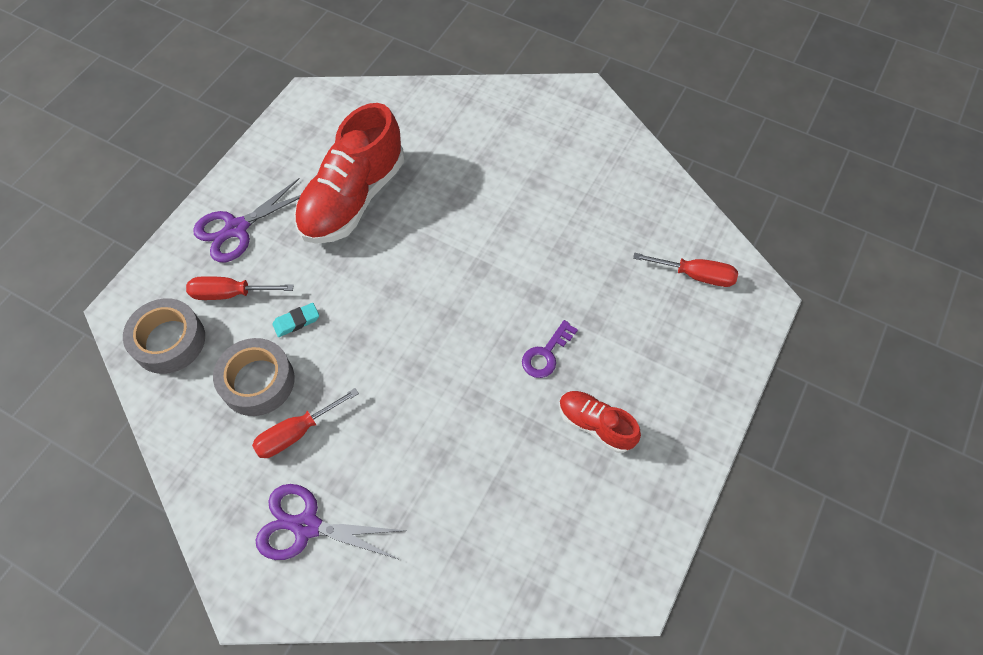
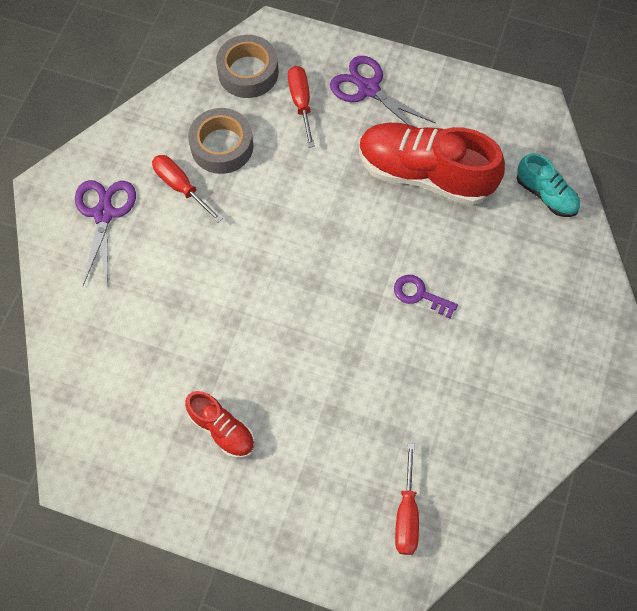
camera: 80 degrees right, 5 degrees up
turquoise eraser [272,303,319,337] -> none
purple key [522,320,578,378] -> purple key moved to [394,275,458,318]
red shoe [559,391,641,453] -> red shoe turned 105 degrees clockwise [185,391,255,458]
none -> turquoise shoe [517,153,580,217]

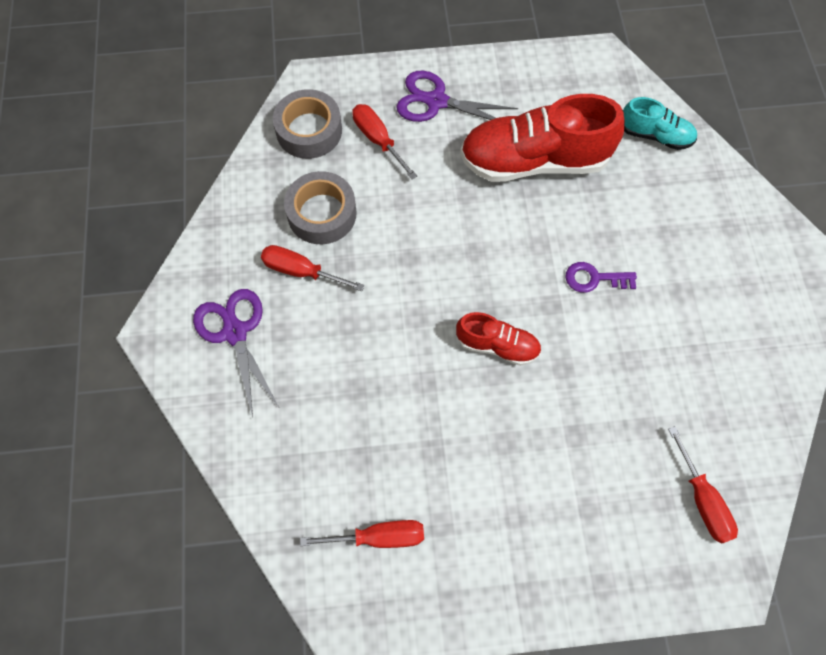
camera: 25 degrees left, 0 degrees up
red shoe [185,391,255,458] -> red shoe moved to [456,312,541,366]
none -> red screwdriver [300,520,424,548]

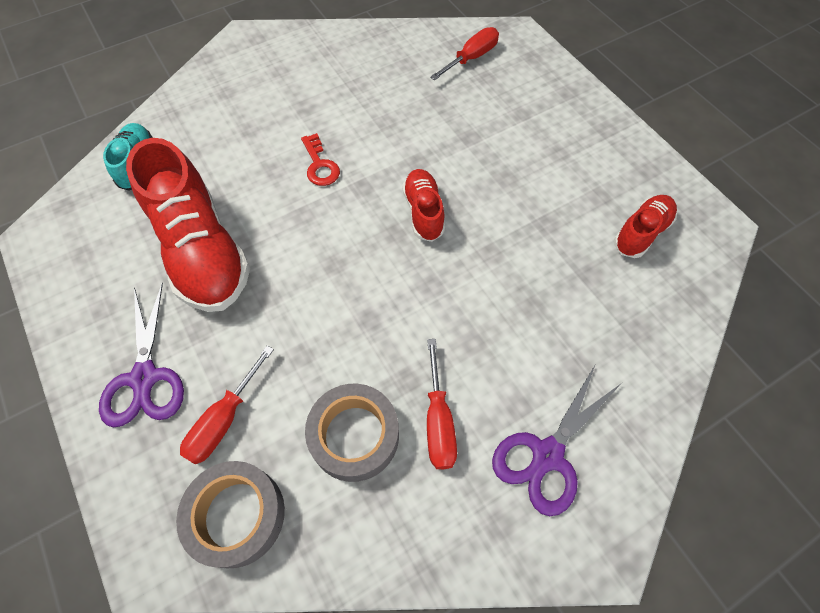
camera: 115 degrees left, 5 degrees down
red screwdriver [300,520,424,548] -> red shoe [614,195,677,258]
purple key [565,262,637,293] -> red key [301,133,340,186]

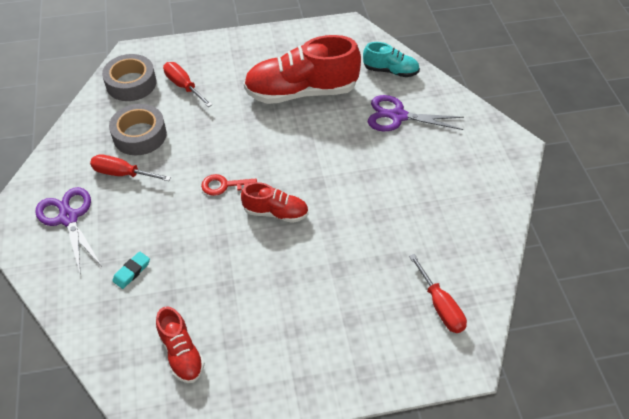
camera: 110 degrees right, 10 degrees down
purple scissors [99,283,184,427] -> purple scissors moved to [368,95,464,131]
red key [301,133,340,186] -> red key moved to [201,174,257,196]
none -> turquoise eraser [112,251,150,289]

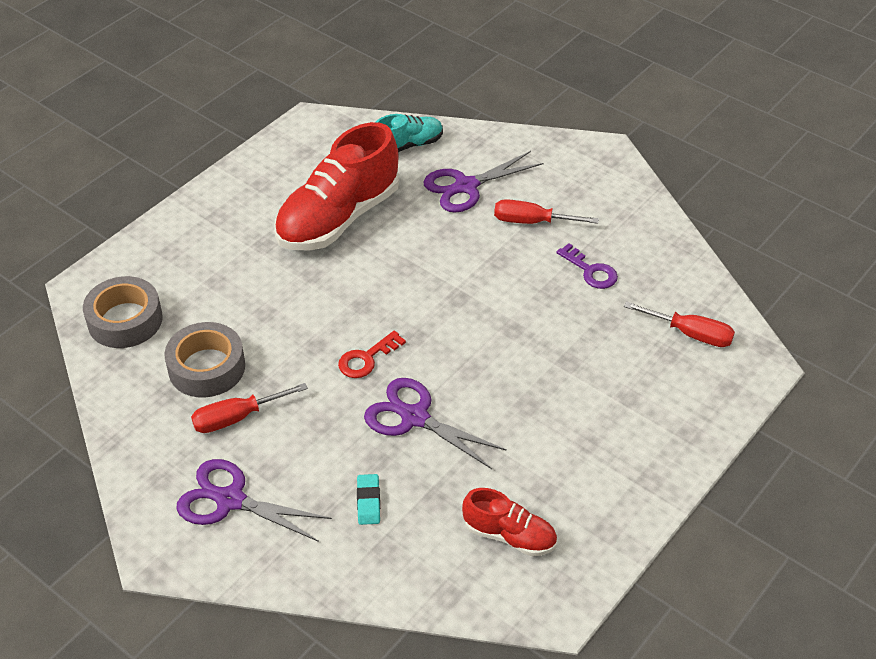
camera: 40 degrees left, 5 degrees down
red screwdriver [163,62,212,107] -> red screwdriver moved to [494,199,599,224]
red shoe [241,182,309,223] -> none
none -> purple scissors [364,378,507,469]
none -> purple key [557,243,618,289]

